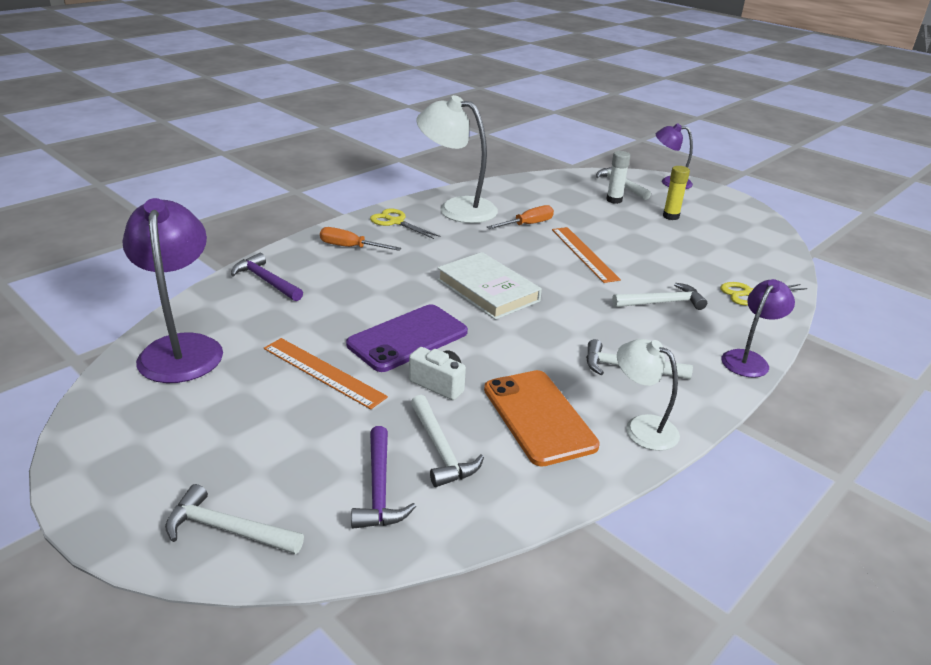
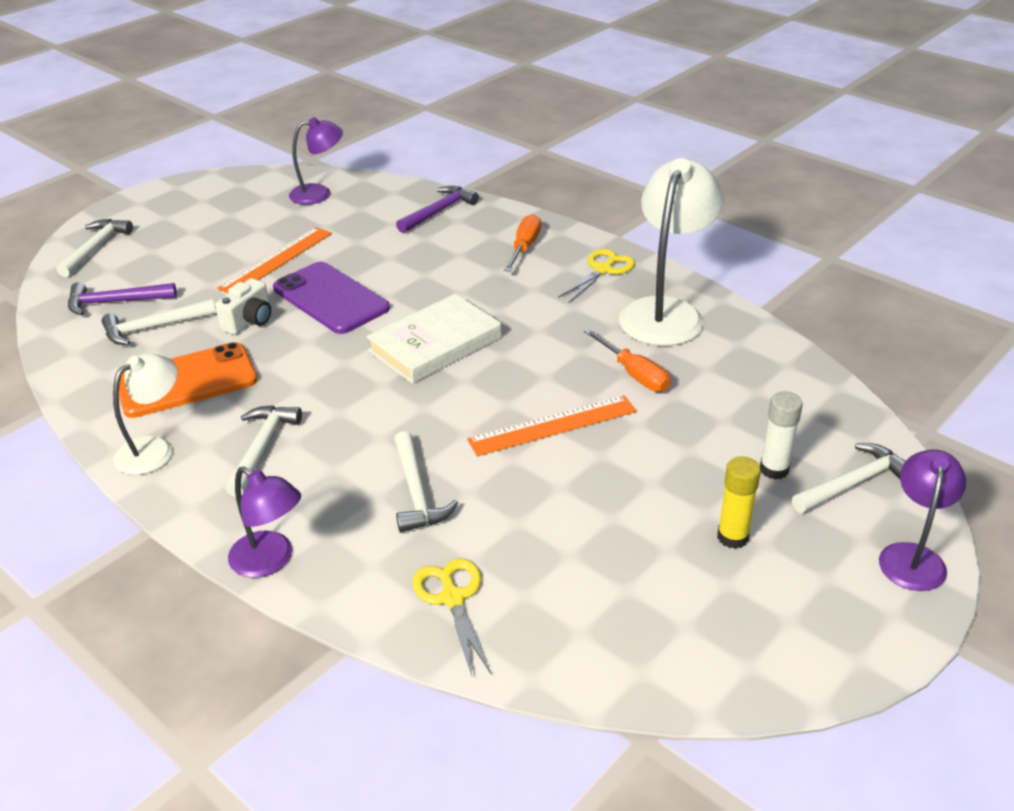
camera: 90 degrees right, 5 degrees up
purple lamp [122,198,223,383] -> purple lamp [289,117,343,205], size x0.59

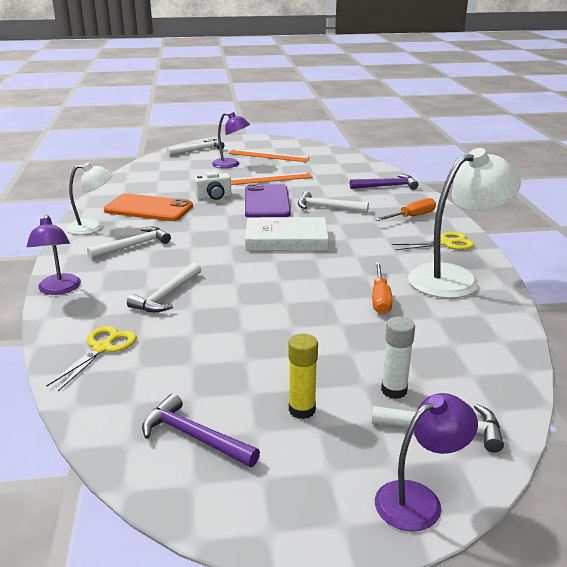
camera: 40 degrees right, 10 degrees down
purple hammer [68,282,177,315] -> purple hammer moved to [142,393,260,467]
white hammer [102,299,216,345] -> white hammer moved to [298,191,369,213]
purple lamp [289,117,343,205] -> purple lamp moved to [212,112,250,168]
orange ruler [467,395,637,456] -> orange ruler moved to [229,149,310,162]

